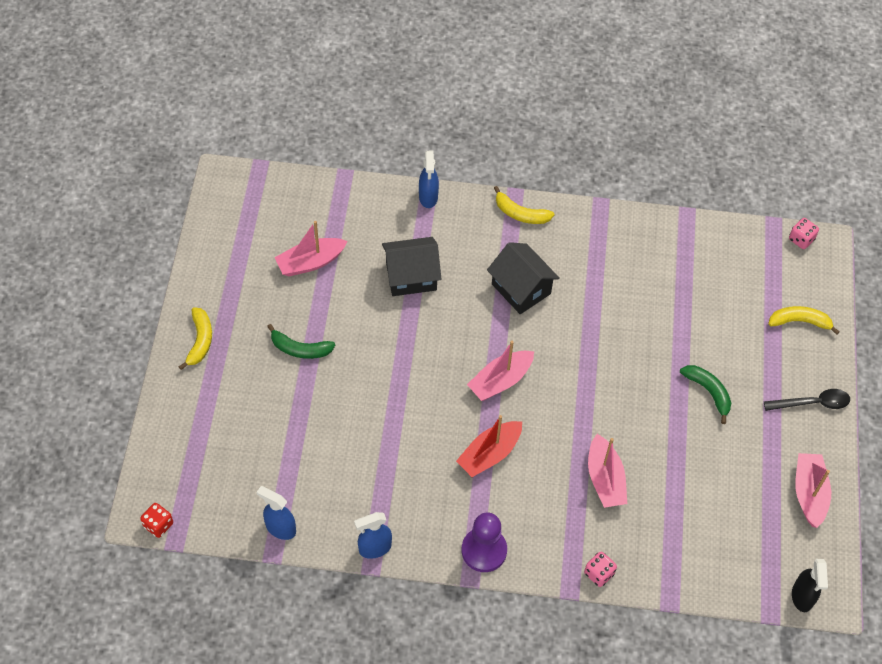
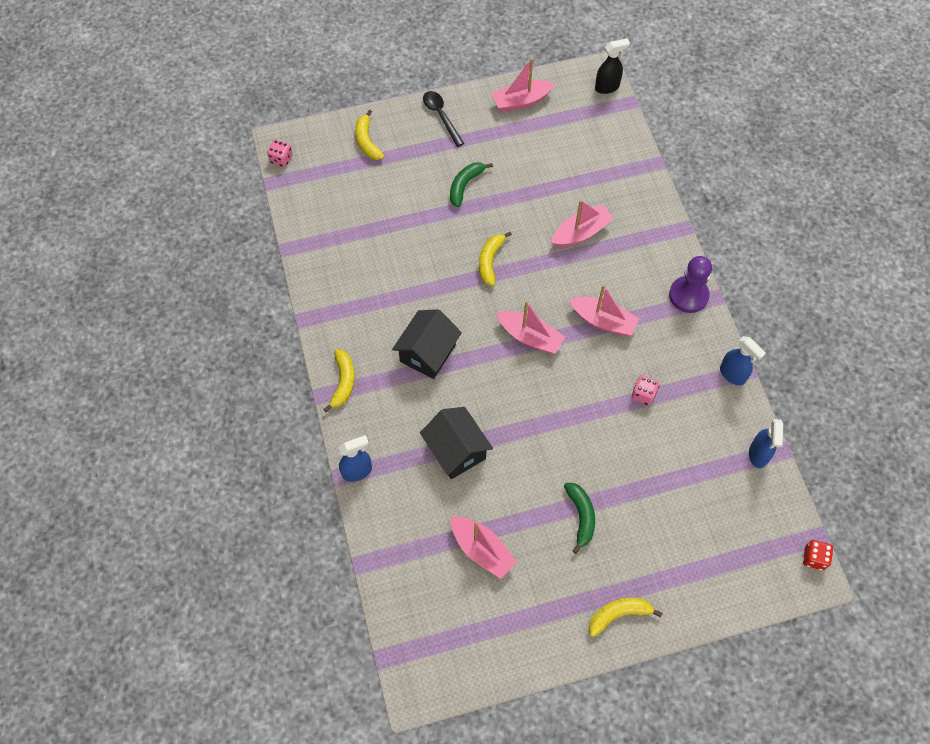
camera: 110 degrees left, 5 degrees up
red boat [456,415,522,477] -> pink boat [569,285,640,336]
pink dice [584,552,617,587] -> pink dice moved to [632,375,659,405]
none -> yellow banana [479,232,512,286]

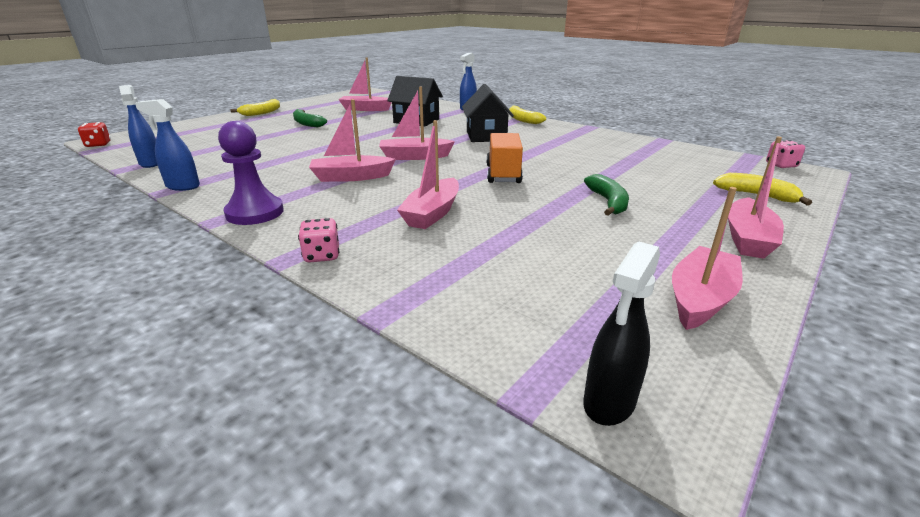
camera: 145 degrees right, 35 degrees down
black spoon [423,91,464,147] -> pink boat [728,137,784,259]
yellow banana [479,232,512,286] -> orange truck [486,133,523,183]
pink dice [632,375,659,405] -> pink dice moved to [298,218,339,263]

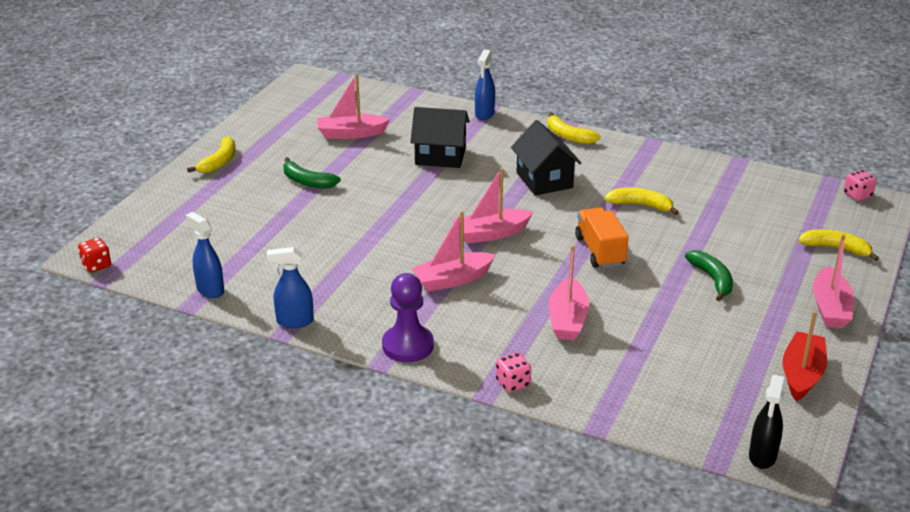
camera: 15 degrees left, 5 degrees up
pink boat [672,187,743,330] -> red boat [783,311,827,401]
none -> yellow banana [605,188,679,215]

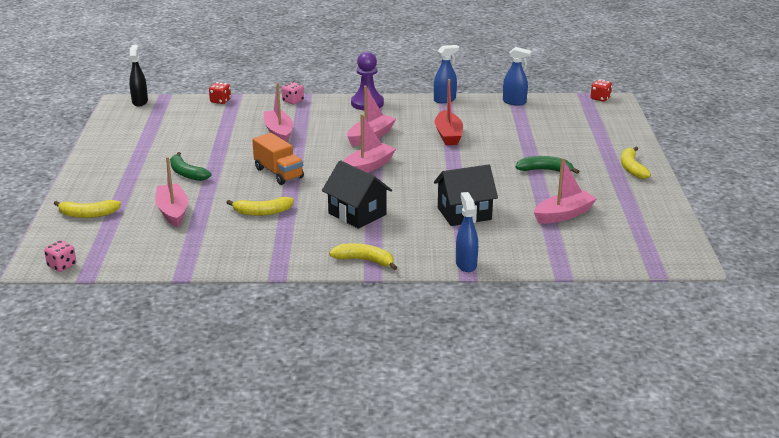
camera: 155 degrees right, 5 degrees down
red boat [783,311,827,401] -> red boat moved to [435,79,463,145]
pink boat [813,234,854,328] -> pink boat moved to [155,157,188,227]
none -> red dice [209,82,231,104]

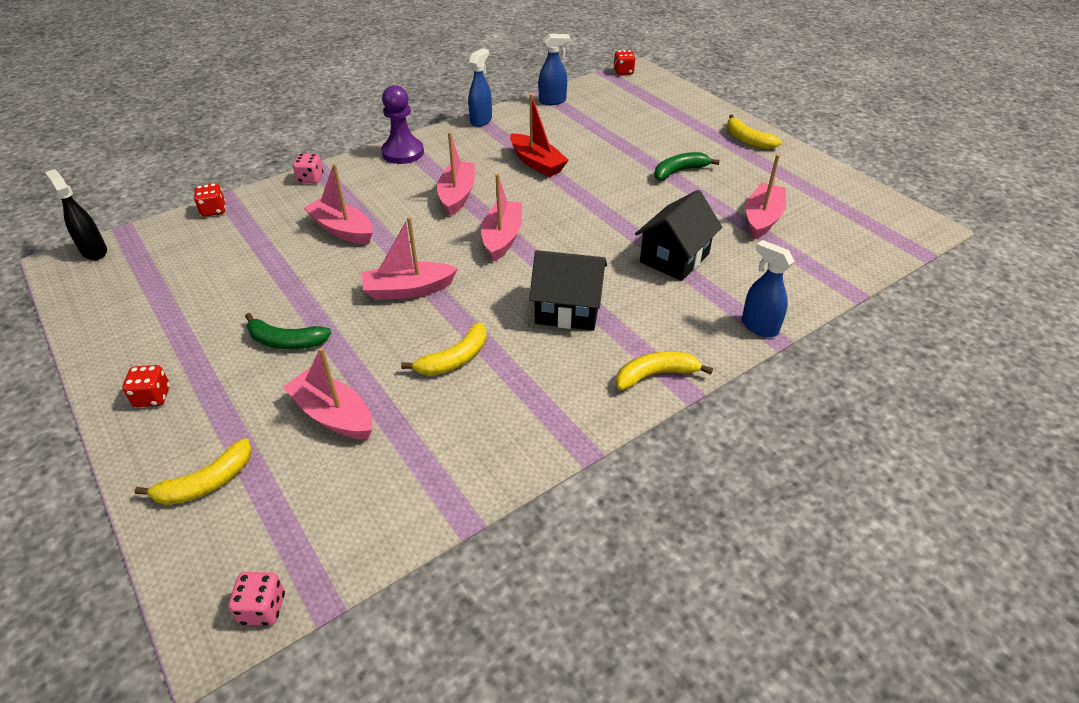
camera: 35 degrees left, 15 degrees up
orange truck [252,133,304,185] -> pink boat [362,217,458,300]
none -> red dice [122,365,170,407]

